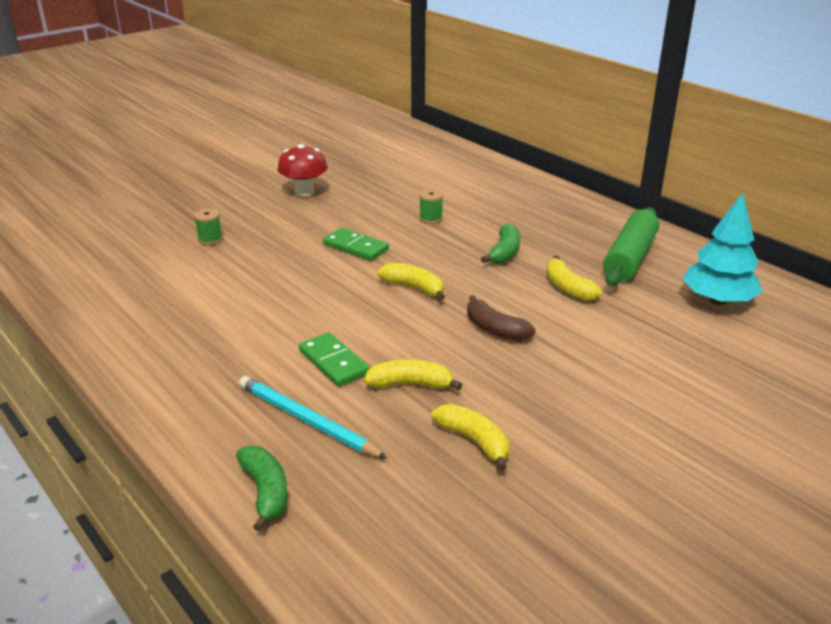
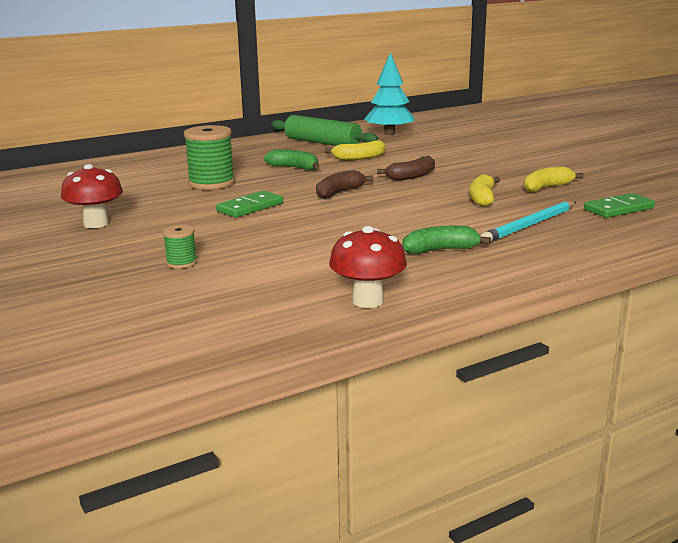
camera: 80 degrees left, 10 degrees down
green banana [236,446,288,531] -> green banana moved to [402,226,491,254]
green domino [299,332,370,387] -> green domino moved to [584,193,655,218]
yellow banana [377,263,445,300] -> brown banana [316,170,374,199]
green spool [419,189,443,224] -> green spool [184,125,235,190], size x2.00
none -> red mushroom [329,226,407,308]

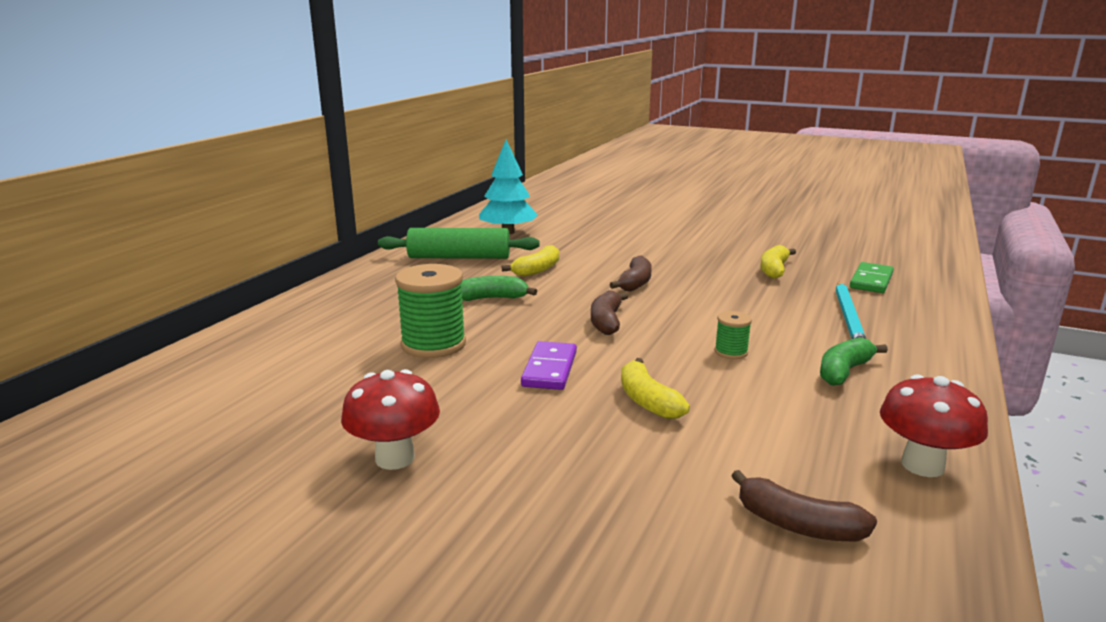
camera: 35 degrees left, 0 degrees up
green spool [163,225,197,269] -> green spool moved to [715,311,752,359]
green domino [216,191,283,218] -> purple domino [521,341,577,390]
yellow banana [469,174,500,207] -> yellow banana moved to [621,358,690,419]
none -> brown banana [731,470,877,542]

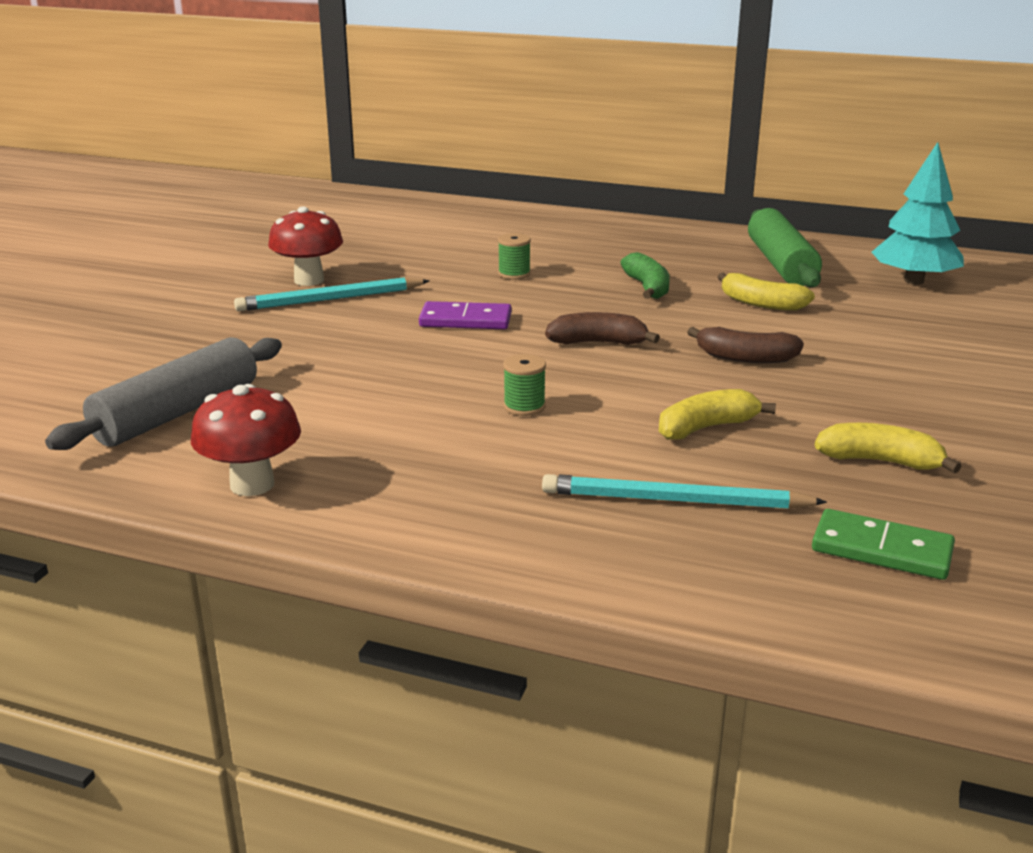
camera: 85 degrees right, 5 degrees up
green spool [395,264,466,358] -> green spool [498,233,531,280], size x0.50
yellow banana [621,358,690,419] -> yellow banana moved to [659,389,776,440]
brown banana [731,470,877,542] -> grey rolling pin [45,337,282,450]
green banana [820,337,888,386] -> none
none -> turquoise pencil [234,277,430,311]

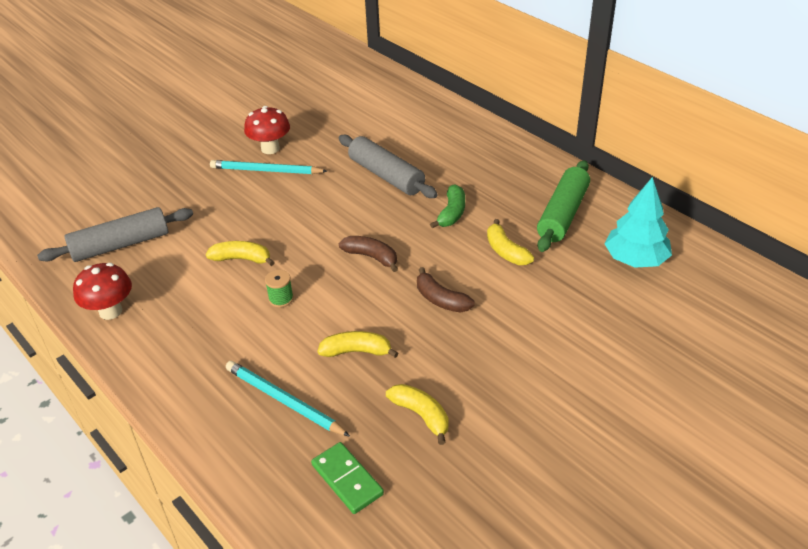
camera: 30 degrees right, 15 degrees up
purple domino [419,301,512,329] -> none
green spool [498,233,531,280] -> grey rolling pin [339,135,438,198]
none -> yellow banana [206,241,275,266]

